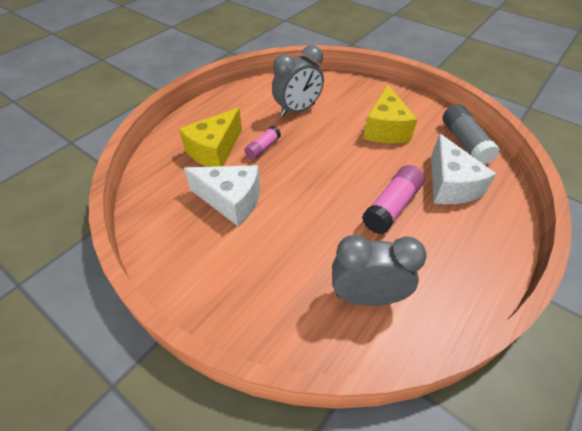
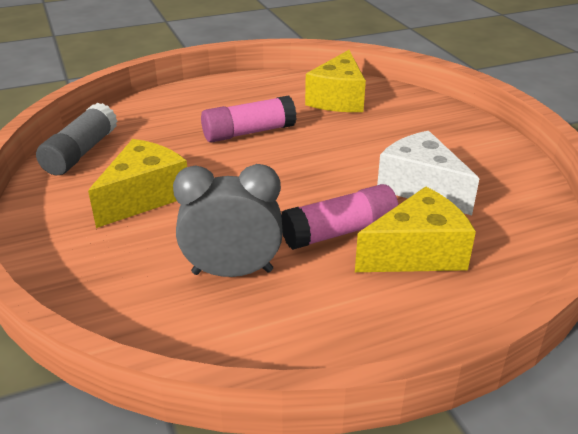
camera: 150 degrees left, 15 degrees down
pink glue stick [245,126,281,160] -> pink glue stick [281,184,399,250], size x1.66
grey clock [332,235,427,306] -> yellow cheese [305,50,366,112]
white cheese [431,134,496,204] -> none

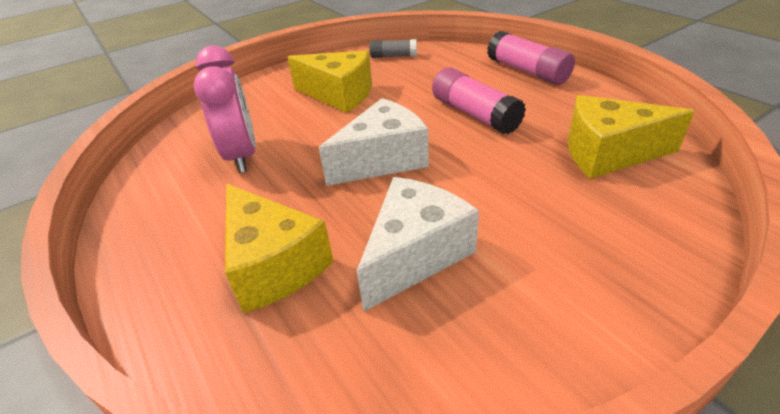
camera: 80 degrees right, 5 degrees up
grey glue stick [36,103,117,175] -> grey glue stick [369,39,417,58], size x0.60
grey clock [173,164,283,277] -> pink clock [194,46,256,173]
pink glue stick [281,184,399,250] -> pink glue stick moved to [487,31,575,85]
none -> white cheese [319,98,429,186]

